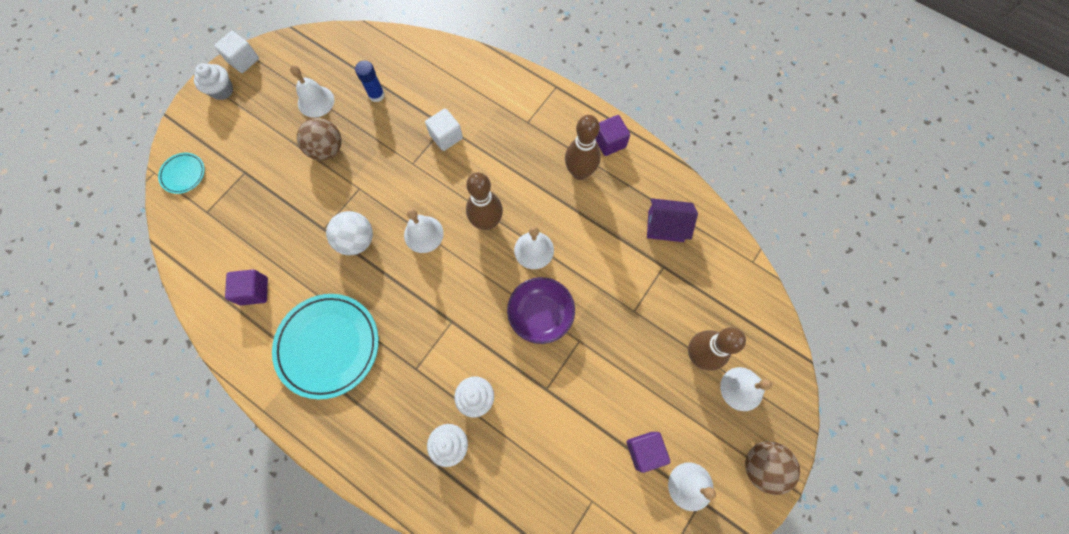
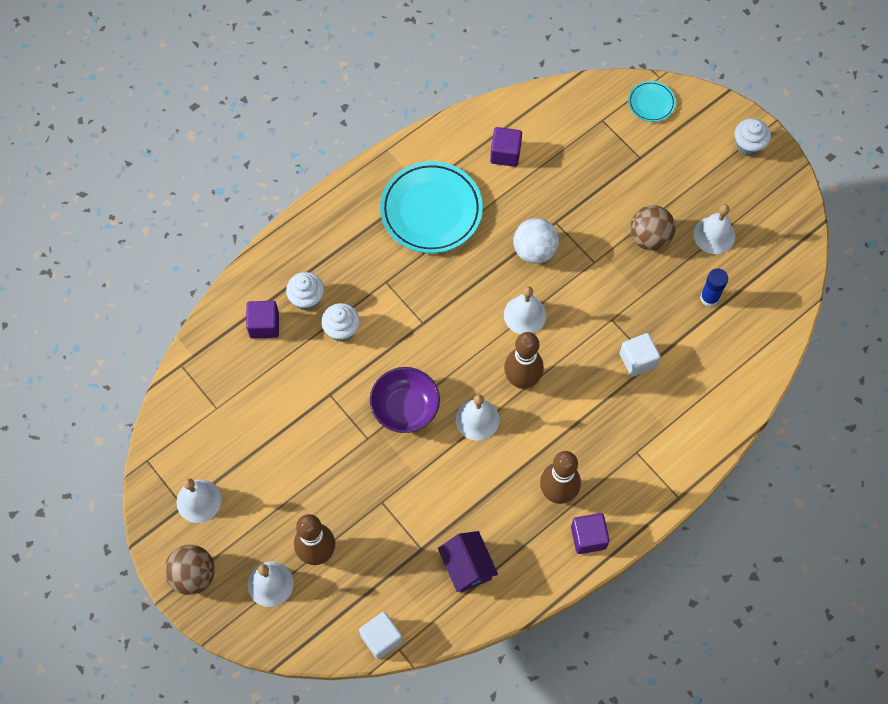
camera: 105 degrees right, 5 degrees down
white cube [214,31,259,73] -> white cube moved to [359,612,403,659]
purple cube [627,432,670,473] -> purple cube moved to [246,301,279,339]
purple house [647,198,698,242] -> purple house turned 45 degrees counterclockwise [438,531,498,593]

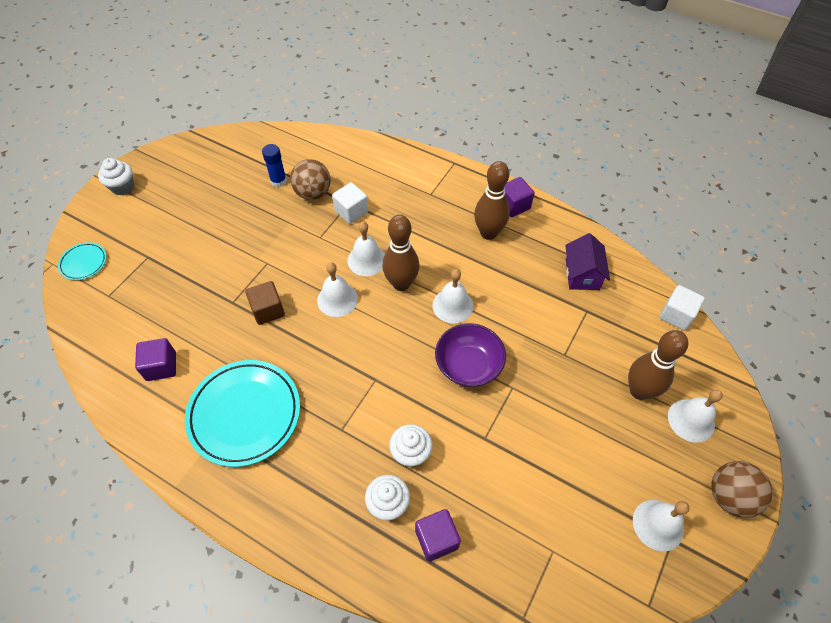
camera: 110 degrees left, 10 degrees down
purple house [438,531,498,593] -> purple house turned 45 degrees counterclockwise [565,233,610,290]
white ball [513,218,559,264] -> brown cube [245,281,285,325]
brown ball [630,205,676,251] -> brown ball moved to [290,159,331,200]
white bell [694,204,735,254] -> white bell moved to [347,222,385,276]

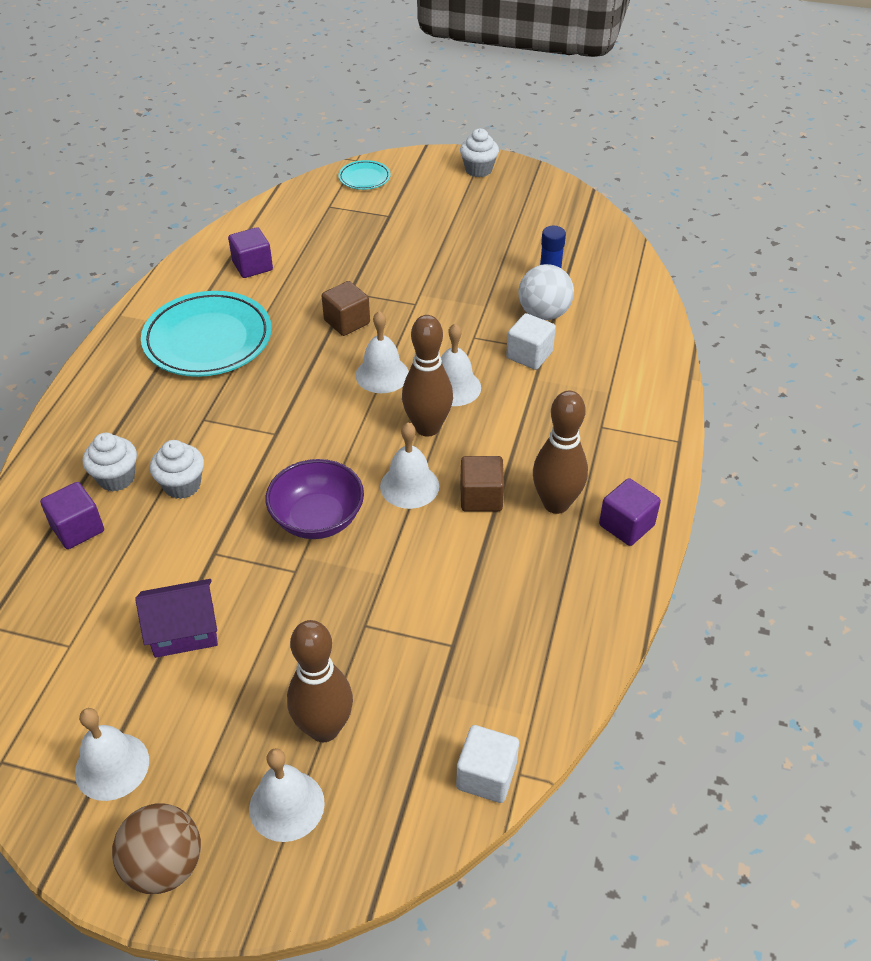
camera: 75 degrees right, 10 degrees down
brown ball [290,159,331,200] -> white ball [518,264,574,320]
purple house [565,233,610,290] -> purple house moved to [135,579,218,658]
none -> brown cube [460,456,504,511]

